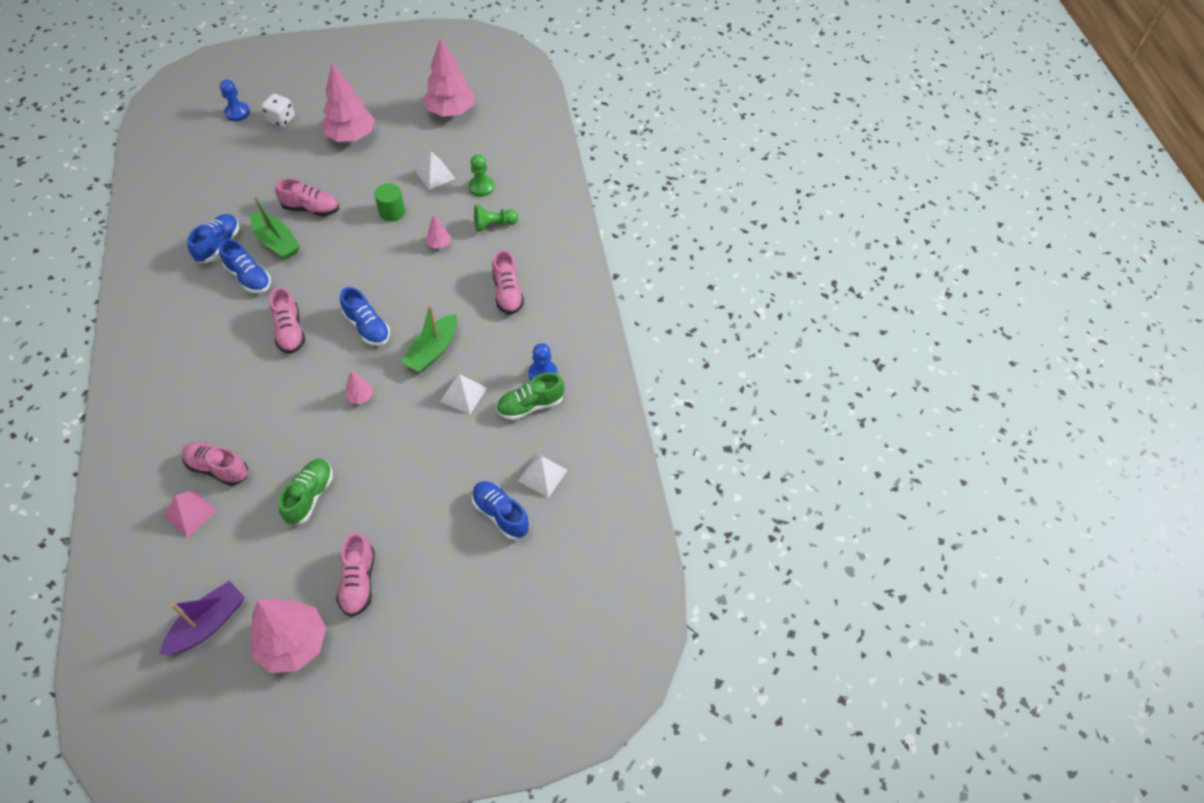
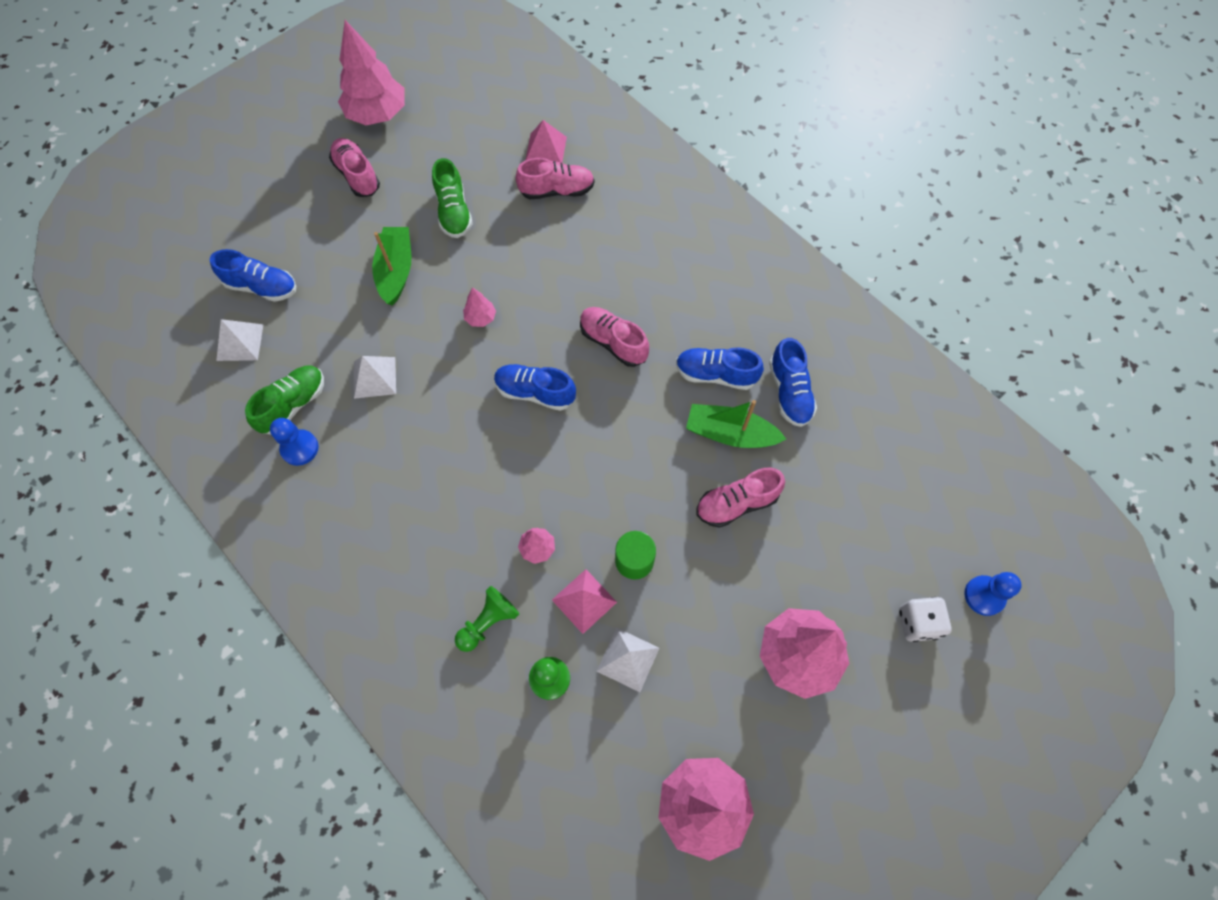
camera: 150 degrees right, 10 degrees up
purple boat [160,581,245,655] -> none
green boat [401,305,457,373] -> green boat moved to [372,227,411,306]
pink shoe [492,250,524,314] -> none
none -> pink pyramid [552,569,617,634]

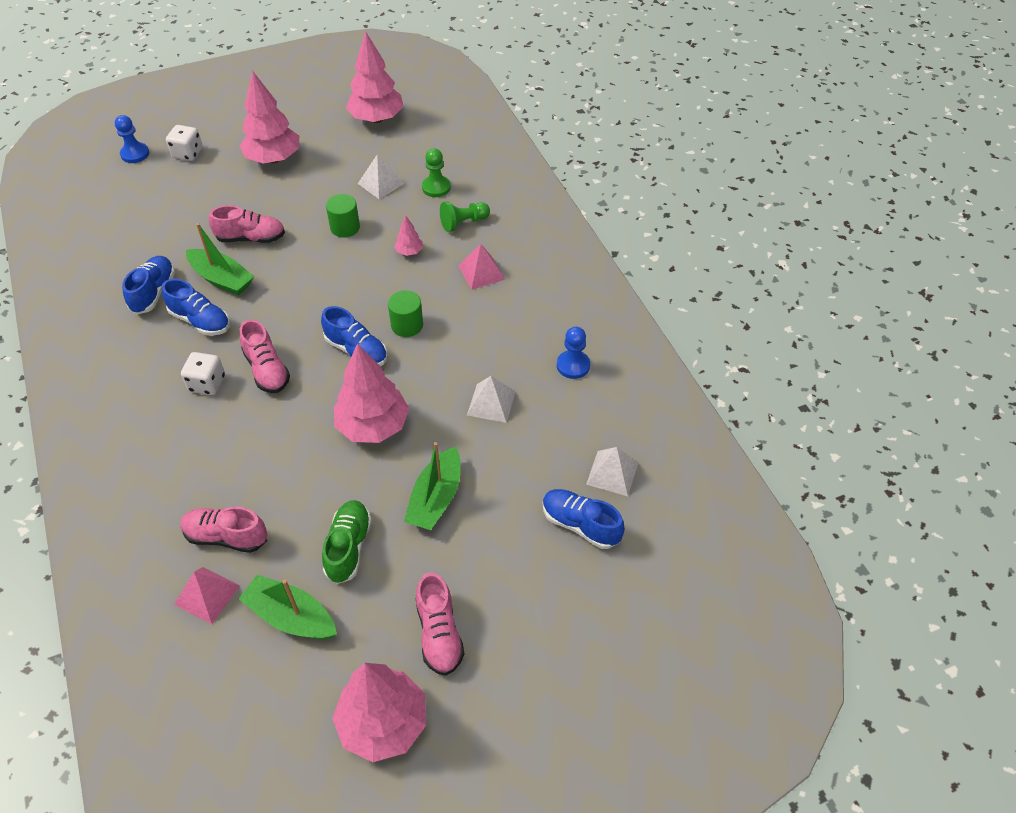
camera: 160 degrees left, 15 degrees down
green shoe [245,365,324,435] -> none
pink tree [463,287,496,327] -> pink tree [334,343,409,443], size x2.24
pink pyramid [552,569,617,634] -> pink pyramid moved to [459,244,505,290]
none -> white dice [181,352,225,395]
none -> green boat [239,575,337,639]
none -> green cylinder [388,290,423,337]

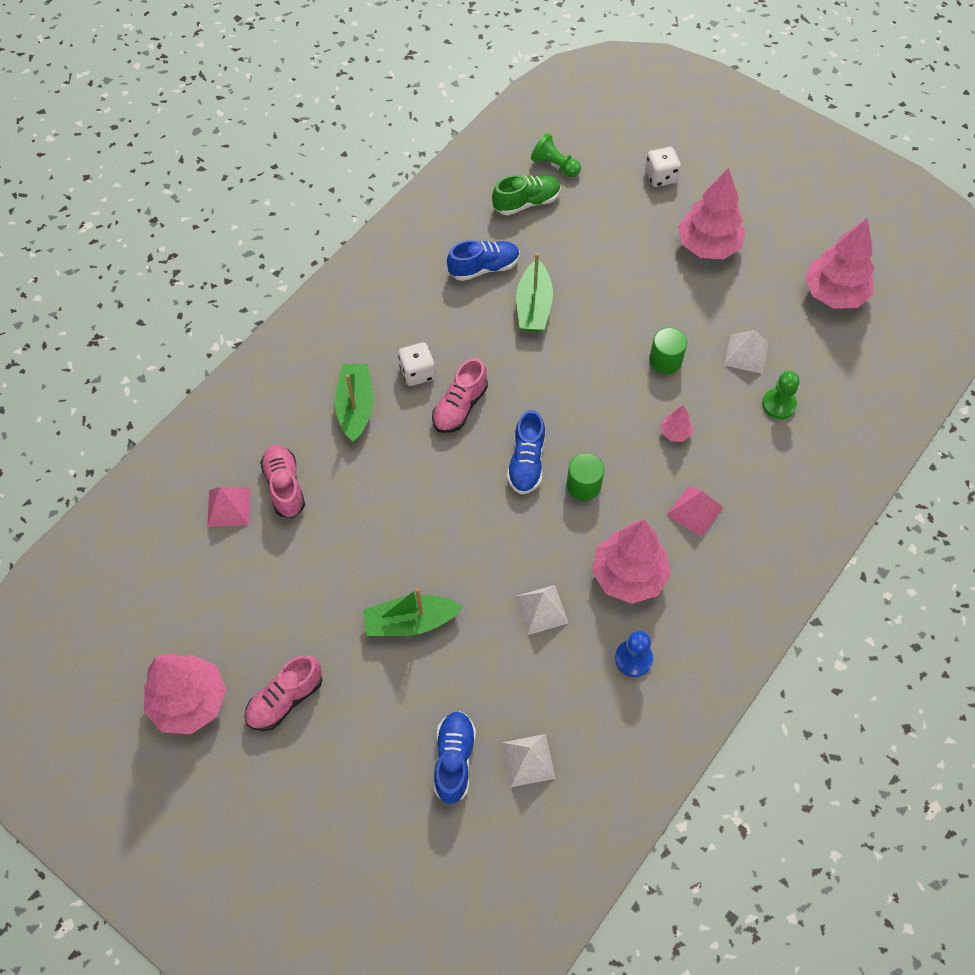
camera: 60 degrees right, 10 degrees up
blue pawn [115,115,149,163] -> none
blue shoe [162,279,230,336] -> none
pink shoe [209,205,285,243] -> none
green boat [239,575,337,639] -> green boat moved to [335,363,373,442]
green shoe [322,500,372,584] -> green shoe moved to [492,175,561,215]
pink tree [334,343,409,443] -> pink tree moved to [592,520,671,604]
green pawn [440,201,490,232] -> green pawn moved to [531,133,581,177]

